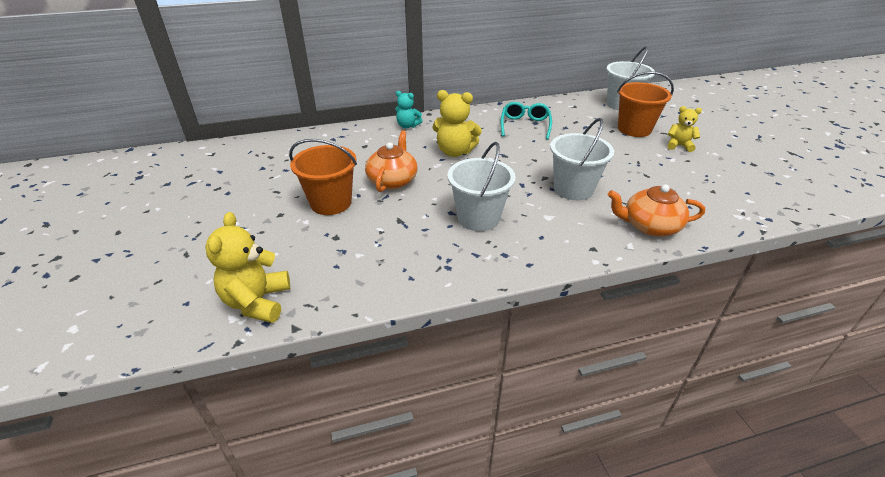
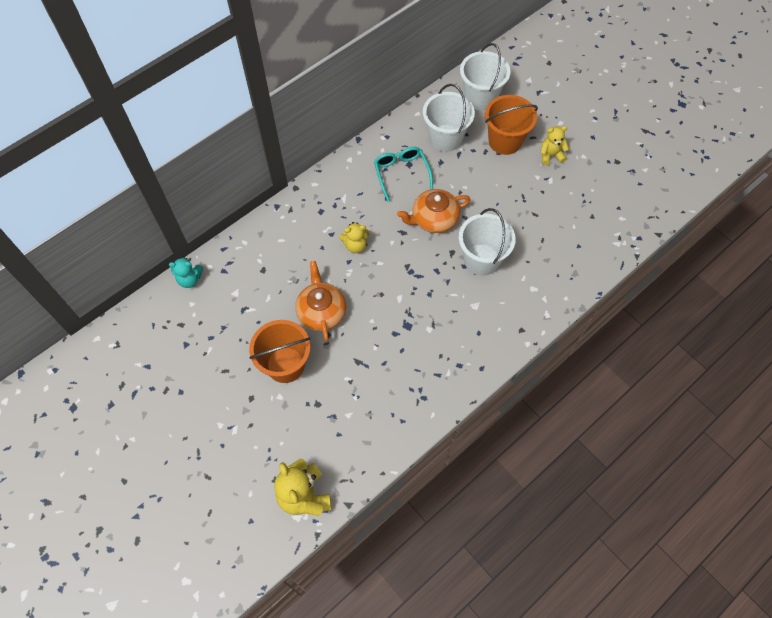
camera: 25 degrees left, 25 degrees up
turquoise teddy bear [396,91,423,128] -> turquoise teddy bear moved to [169,256,203,288]
yellow teddy bear [433,90,482,157] -> yellow teddy bear [339,222,370,253], size x0.61
white bucket [447,142,515,231] -> white bucket moved to [423,84,475,152]
orange teapot [607,184,705,236] -> orange teapot moved to [397,189,471,233]

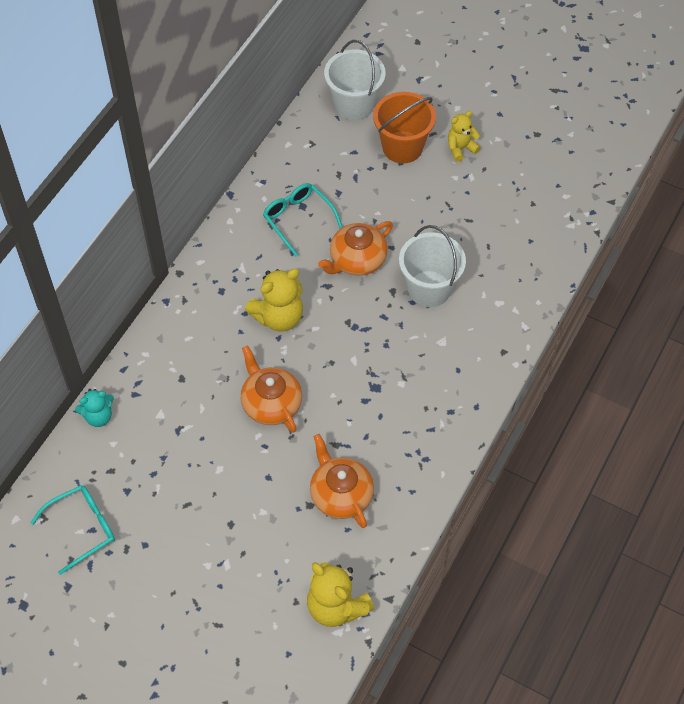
camera: 20 degrees left, 5 degrees down
orange bucket [249,320,310,383] -> none
yellow teddy bear [339,222,370,253] -> yellow teddy bear [245,269,303,332], size x1.63
white bucket [423,84,475,152] -> none
none -> turquoise glasses [30,485,115,575]
none -> orange teapot [310,434,374,528]

